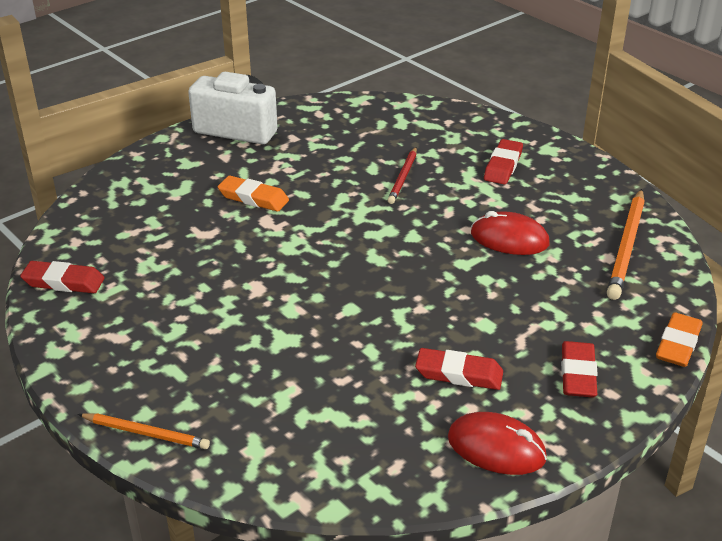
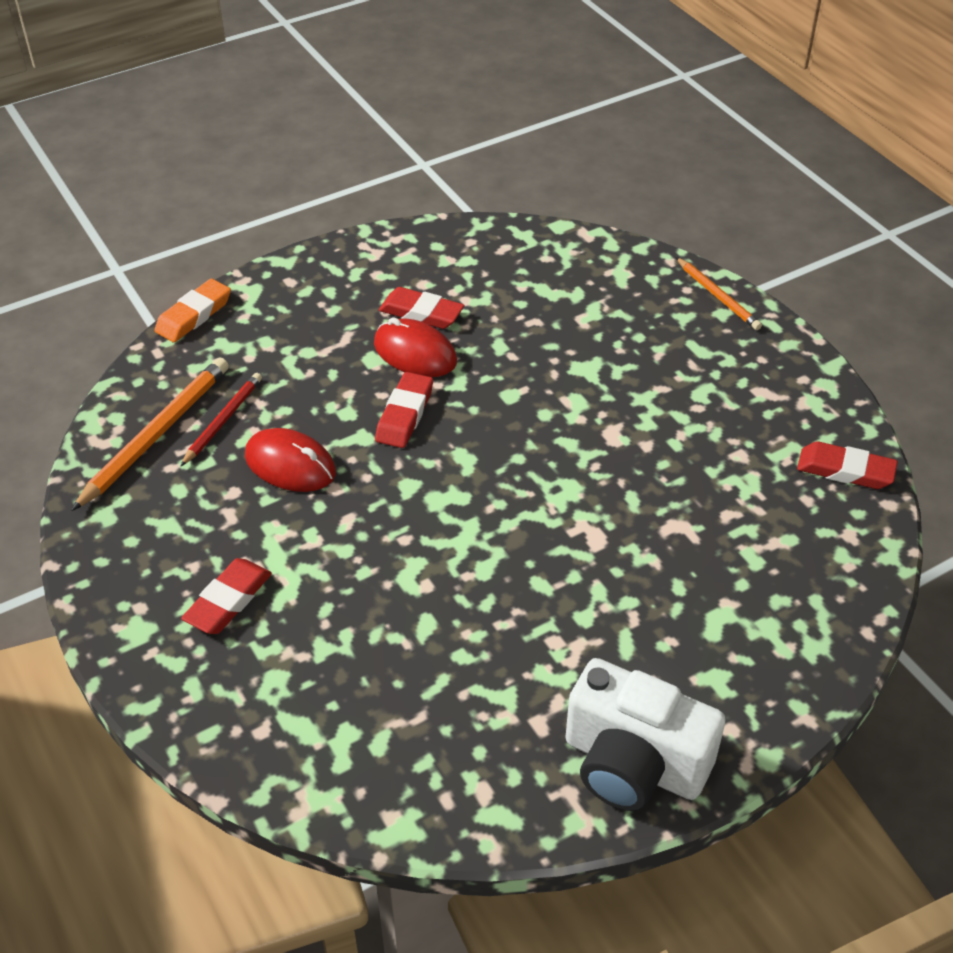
camera: 170 degrees left, 10 degrees up
orange pencil [78,413,210,449] -> orange pencil turned 150 degrees counterclockwise [676,257,762,330]
orange eraser [218,176,289,212] -> none
red pencil [388,147,417,204] -> red pencil moved to [180,373,262,467]
red mouse [448,412,547,475] -> red mouse moved to [374,317,457,377]
red eraser [561,341,598,398] -> red eraser moved to [375,372,433,448]

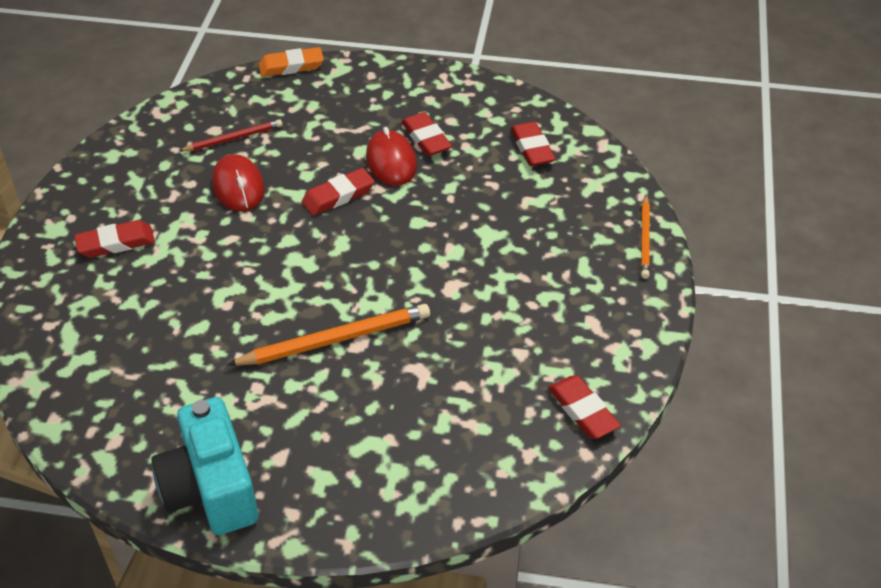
camera: 40 degrees right, 0 degrees up
orange pencil [71,357,229,511] -> orange pencil moved to [227,304,430,366]
white camera [565,658,725,811] -> turquoise camera [151,397,258,535]
none -> red eraser [510,122,556,166]

